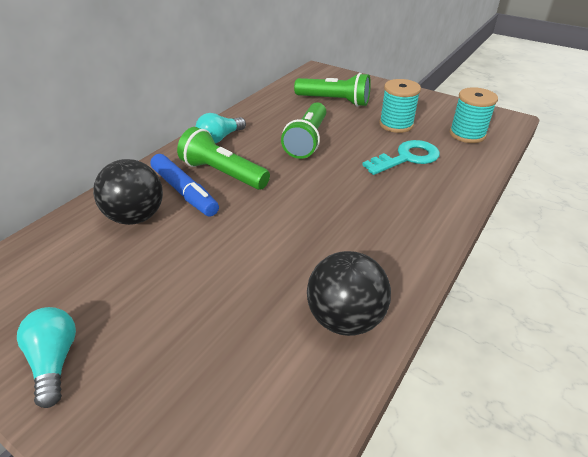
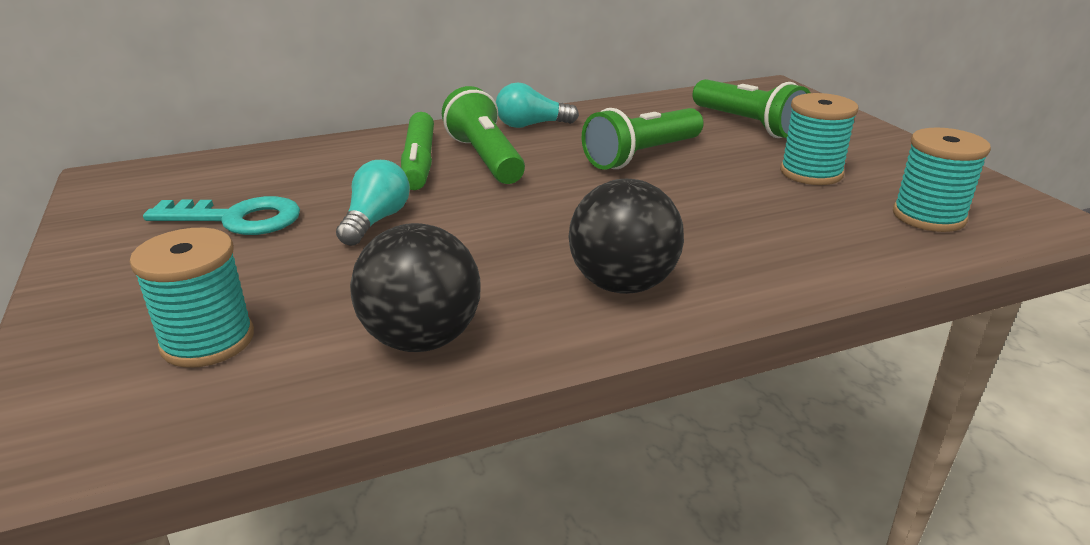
camera: 35 degrees right, 10 degrees down
turquoise light bulb [17,307,76,408] -> turquoise light bulb moved to [336,160,410,246]
black ball [93,159,163,225] -> black ball moved to [568,179,684,294]
blue marker [150,154,219,217] -> green marker [401,112,434,190]
turquoise key [362,140,440,175] -> turquoise key moved to [143,196,300,235]
none -> turquoise spool [130,228,254,368]

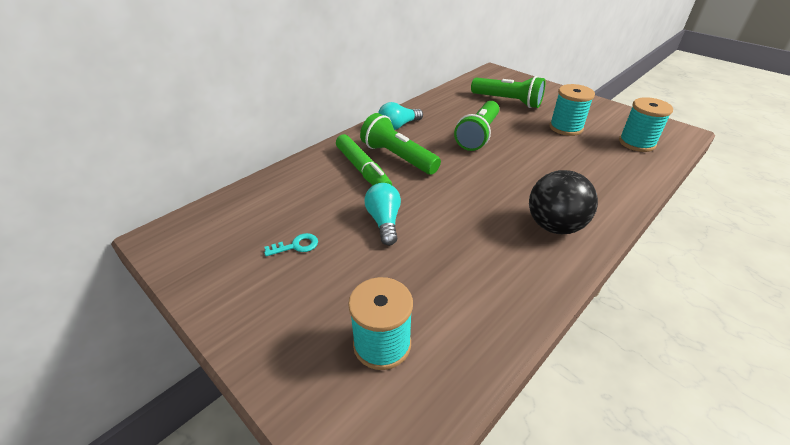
camera: 25 degrees left, 10 degrees up
turquoise key [143,196,300,235] -> turquoise key [264,233,318,256], size x0.51
black ball [350,223,481,352] -> none

